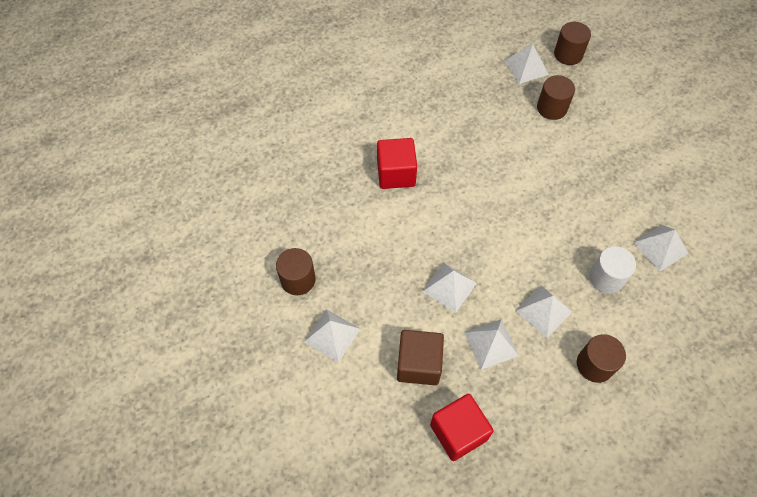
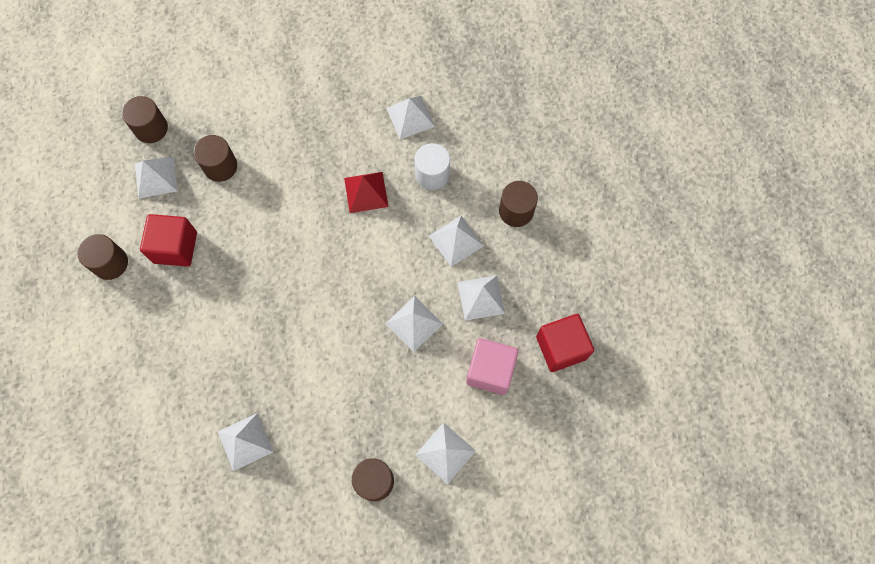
camera: 80 degrees left, 10 degrees up
red cube [377,138,417,189] -> red cube moved to [140,214,197,267]
brown cube [397,330,444,385] -> pink cube [466,338,518,395]
none -> brown cylinder [77,234,128,280]
none -> white pyramid [218,413,273,471]
none -> red pyramid [344,172,389,213]

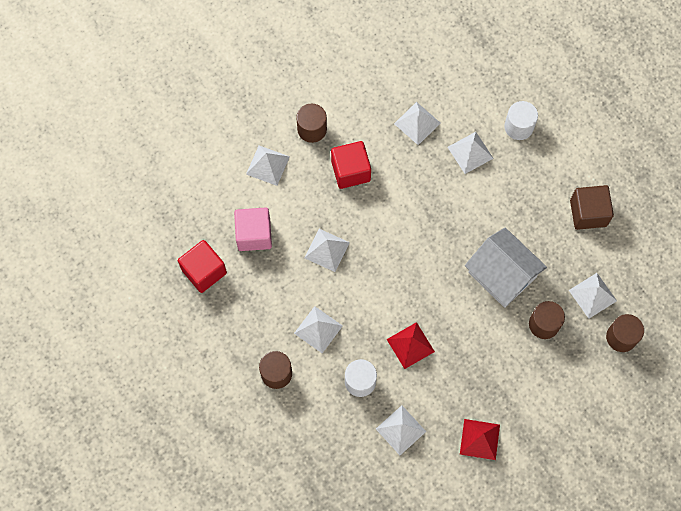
camera: 160 degrees right, 0 degrees up
brown cylinder [77,234,128,280] -> brown cube [570,185,614,230]
red cube [140,214,197,267] -> red cube moved to [331,141,371,189]
white pyramid [458,275,505,321] -> white pyramid moved to [448,132,494,174]
none -> red pyramid [460,419,500,460]
none -> white house [465,228,547,308]
none -> white cylinder [504,101,538,140]

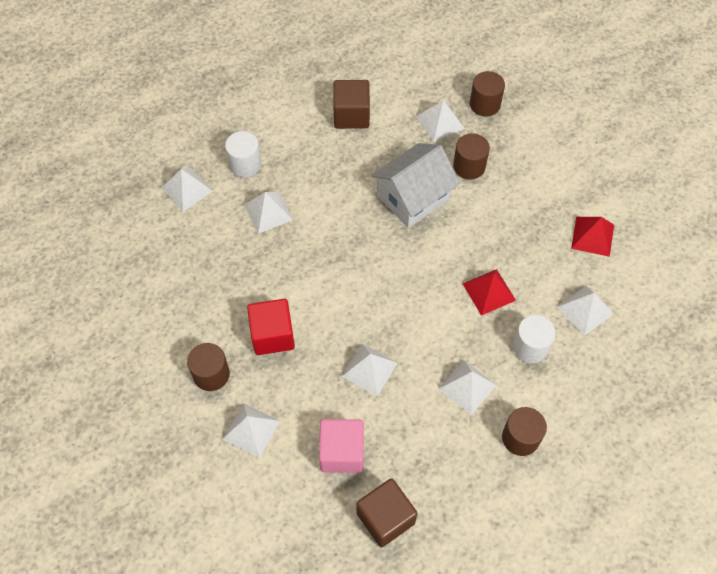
camera: 85 degrees left, 10 degrees down
red cube [178,240,227,293] -> brown cube [357,478,418,547]
white pyramid [394,102,441,145] -> white pyramid moved to [162,168,213,212]

